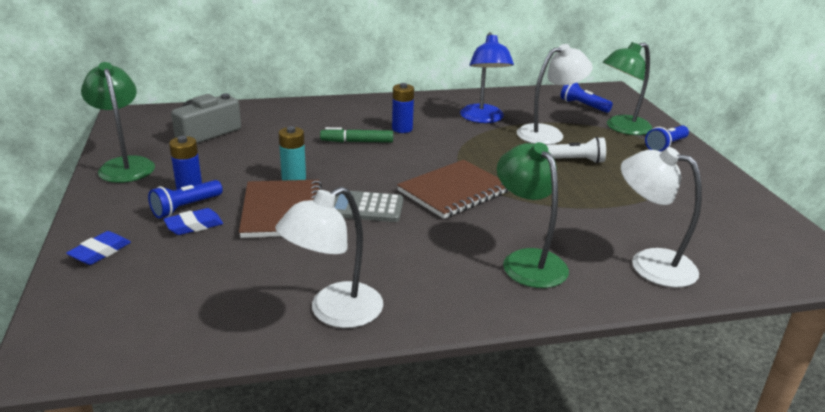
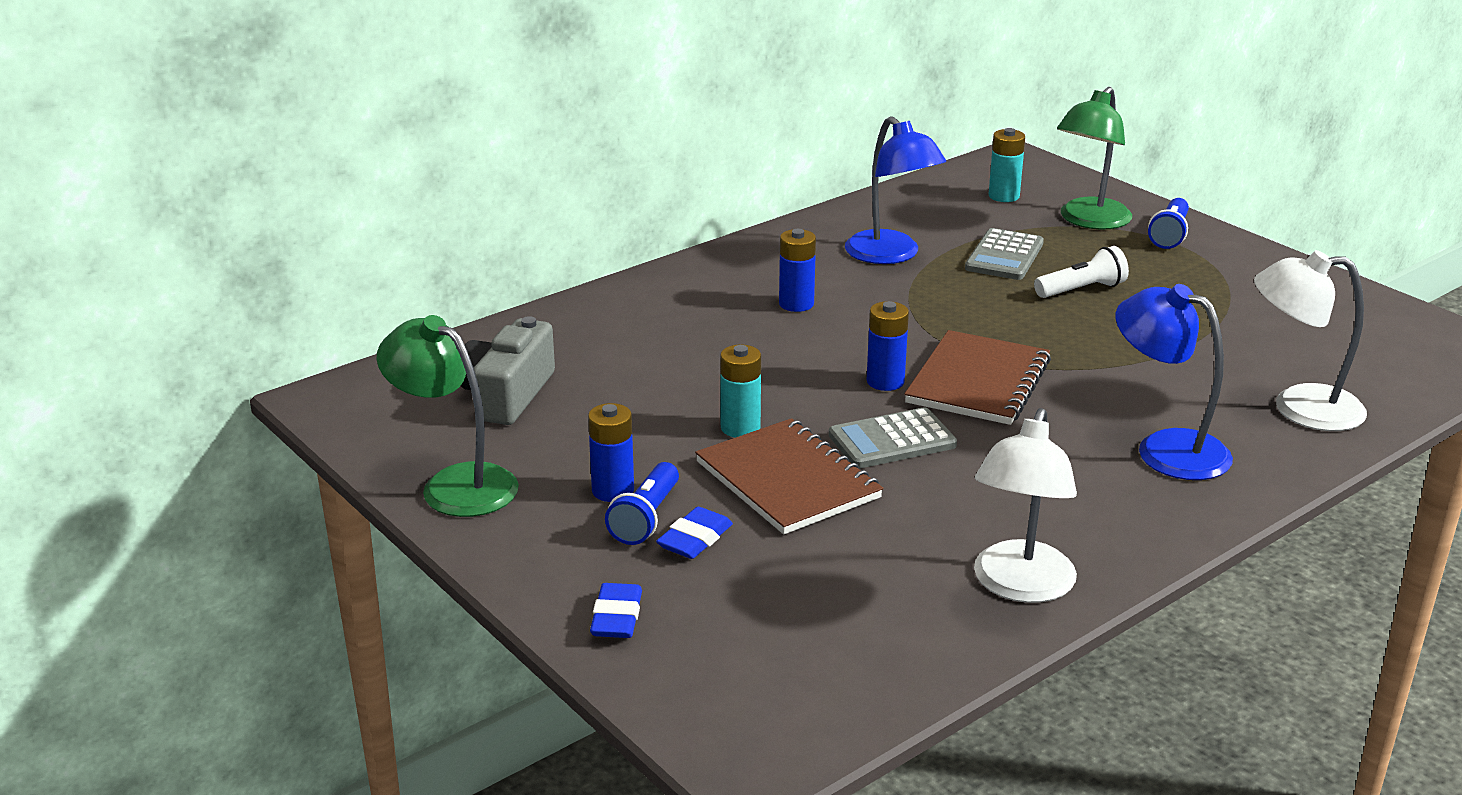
camera: 25 degrees left, 0 degrees up
green marker [320,127,393,143] -> none
green lamp [497,142,569,288] -> blue lamp [1116,284,1233,480]
white lamp [517,44,593,145] -> grey calculator [965,228,1044,280]
blue flashlight [561,83,613,113] -> turquoise battery [989,128,1025,202]
none -> blue battery [867,301,909,391]

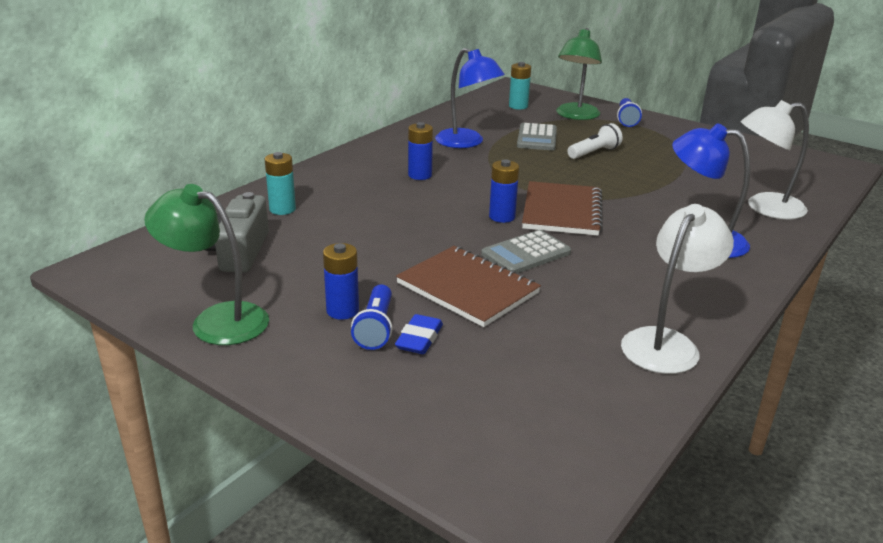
camera: 15 degrees left, 0 degrees up
blue eraser [590,583,642,638] -> none
turquoise battery [720,345,761,438] -> turquoise battery moved to [265,152,296,215]
white lamp [974,408,1077,603] -> white lamp turned 150 degrees counterclockwise [621,204,734,374]

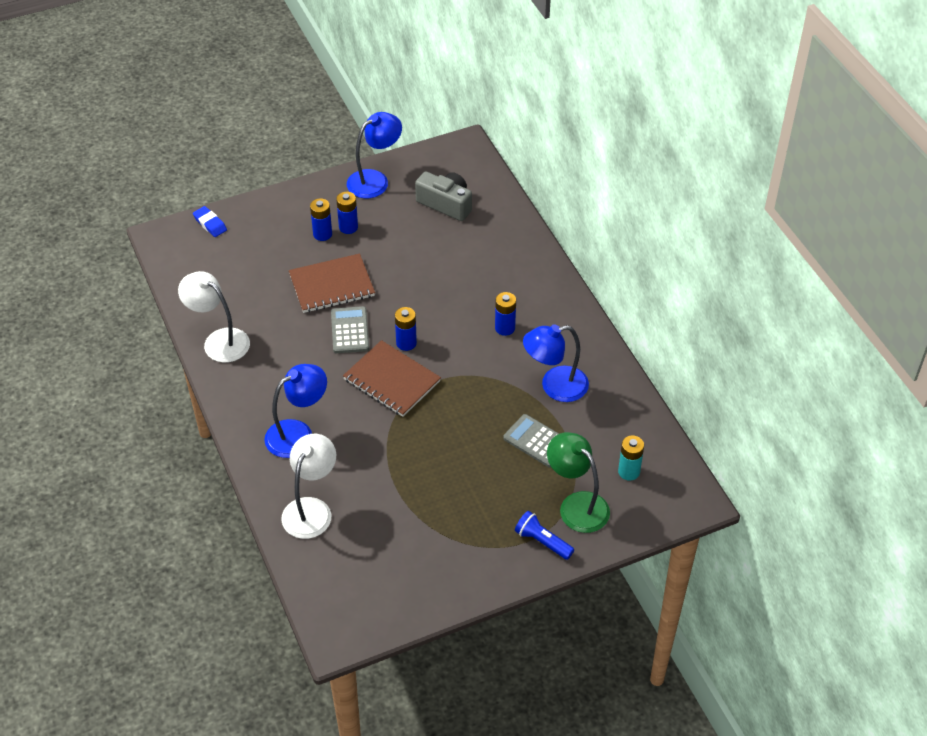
camera: 120 degrees right, 20 degrees up
green lamp [144,184,269,345] -> blue lamp [347,112,402,198]
turquoise battery [265,152,296,215] -> none
blue flashlight [351,284,392,350] -> blue battery [310,198,332,241]
blue eraser [395,314,443,354] -> blue eraser moved to [193,206,227,237]
white flashlight [567,123,623,159] -> none
white lamp [621,204,734,374] -> white lamp turned 150 degrees clockwise [178,271,250,363]

